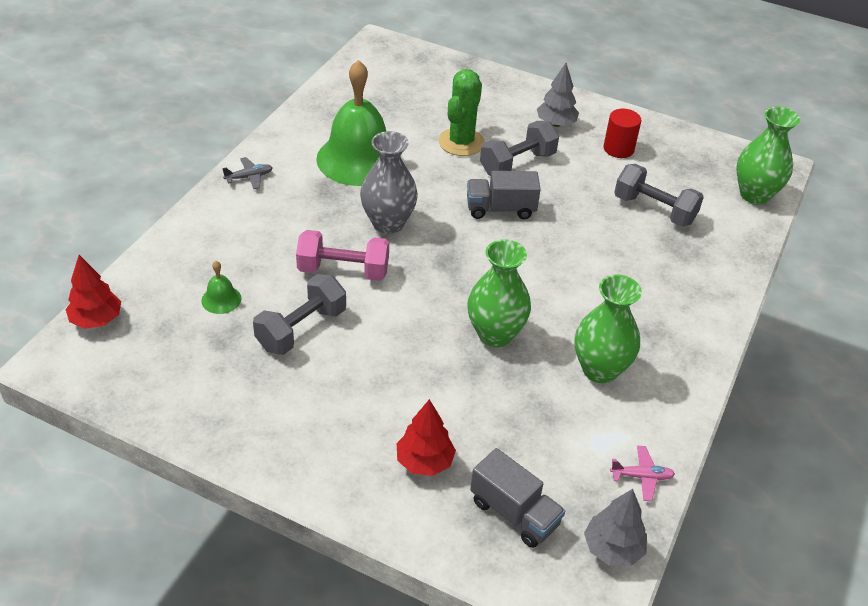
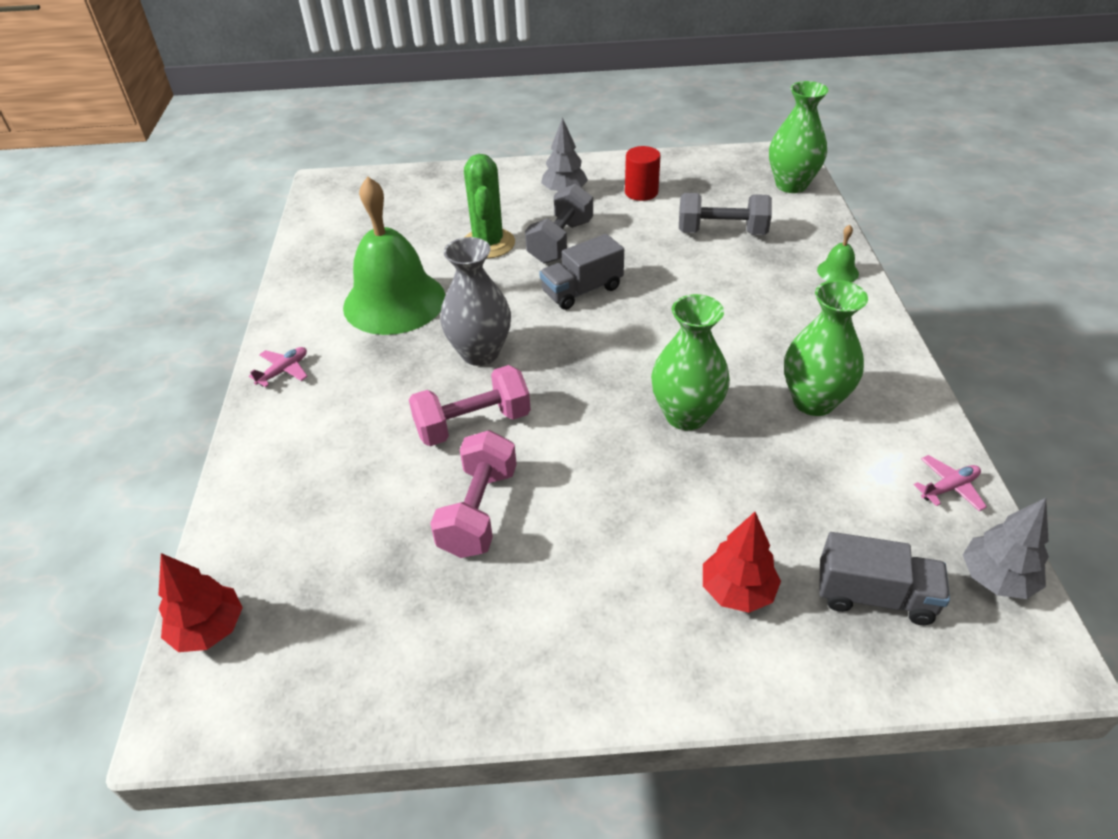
camera: 25 degrees left, 0 degrees up
green bell [201,261,241,314] -> green bell moved to [817,225,859,282]
grey plane [222,157,273,189] -> pink plane [249,347,308,387]
grey dumbbell [253,274,346,355] -> pink dumbbell [430,430,517,558]

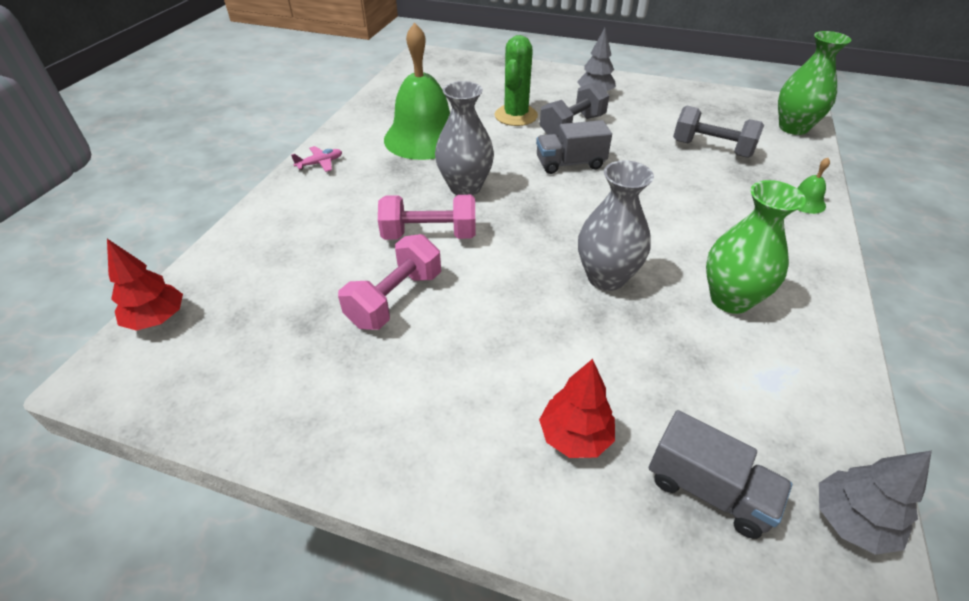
camera: 20 degrees right, 0 degrees up
red cylinder [625,146,661,201] -> none
green vase [651,294,730,430] -> grey vase [578,160,654,291]
pink plane [914,455,987,511] -> none

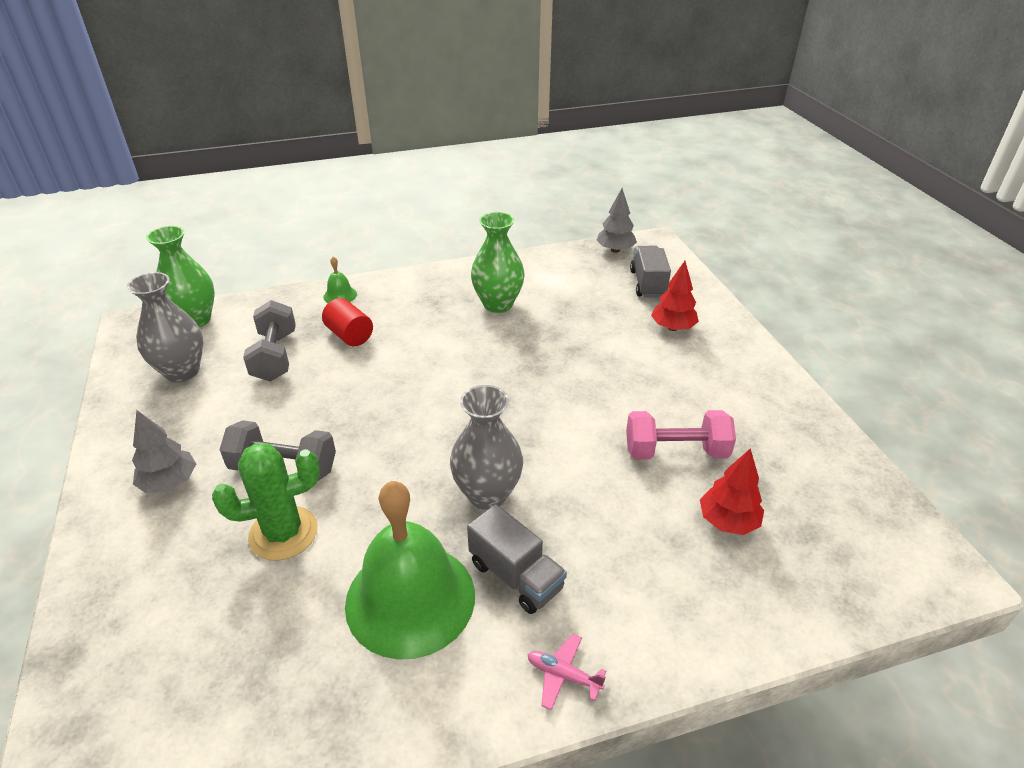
camera: 125 degrees left, 5 degrees down
red tree [107,239,183,331] -> red tree moved to [700,448,764,535]
pink dumbbell [378,195,476,240] -> none
grey truck [536,120,612,174] -> grey truck moved to [467,504,567,614]
grey vase [578,160,654,291] -> grey vase moved to [127,272,204,382]
none -> red cylinder [322,298,373,346]

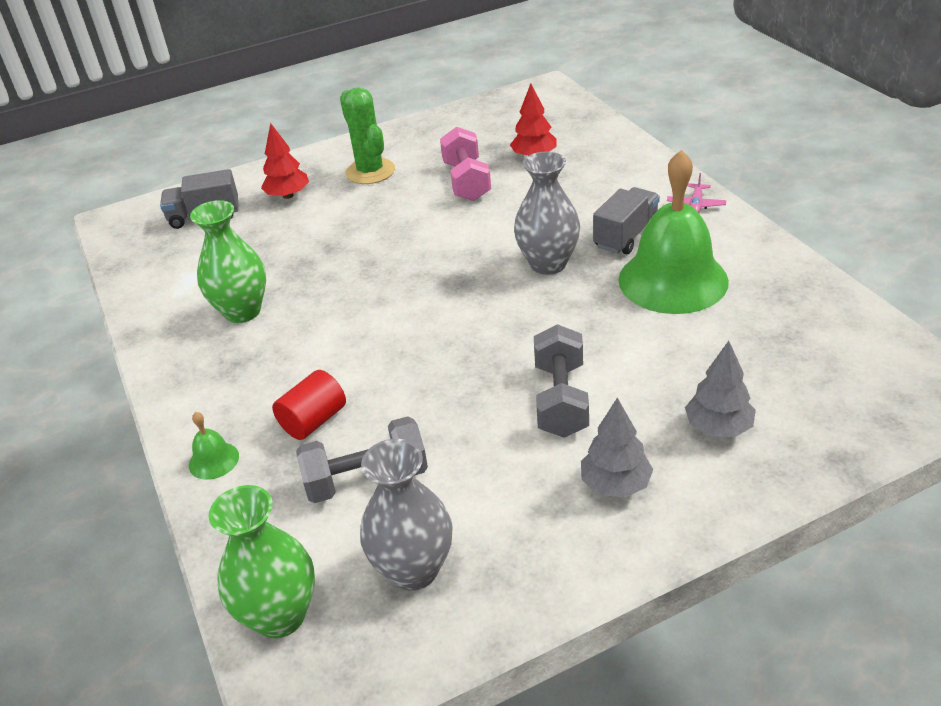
camera: 95 degrees left, 0 degrees up
green cactus [212,443,320,561] -> green cactus moved to [340,87,395,184]
grey tree [596,188,637,253] -> grey tree moved to [685,341,756,437]

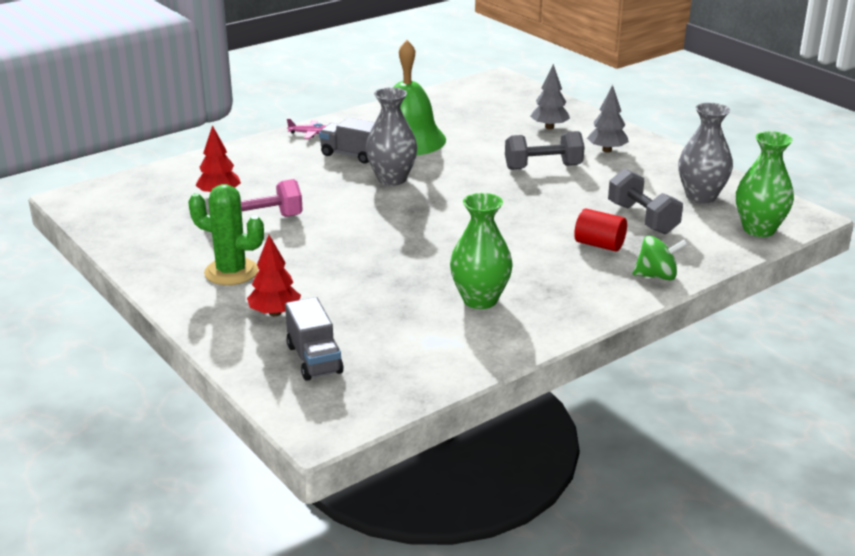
camera: 105 degrees left, 10 degrees down
green bell [189,412,239,480] -> green spinning top [633,236,688,280]
green cactus [340,87,395,184] -> green cactus turned 60 degrees clockwise [188,184,264,285]

